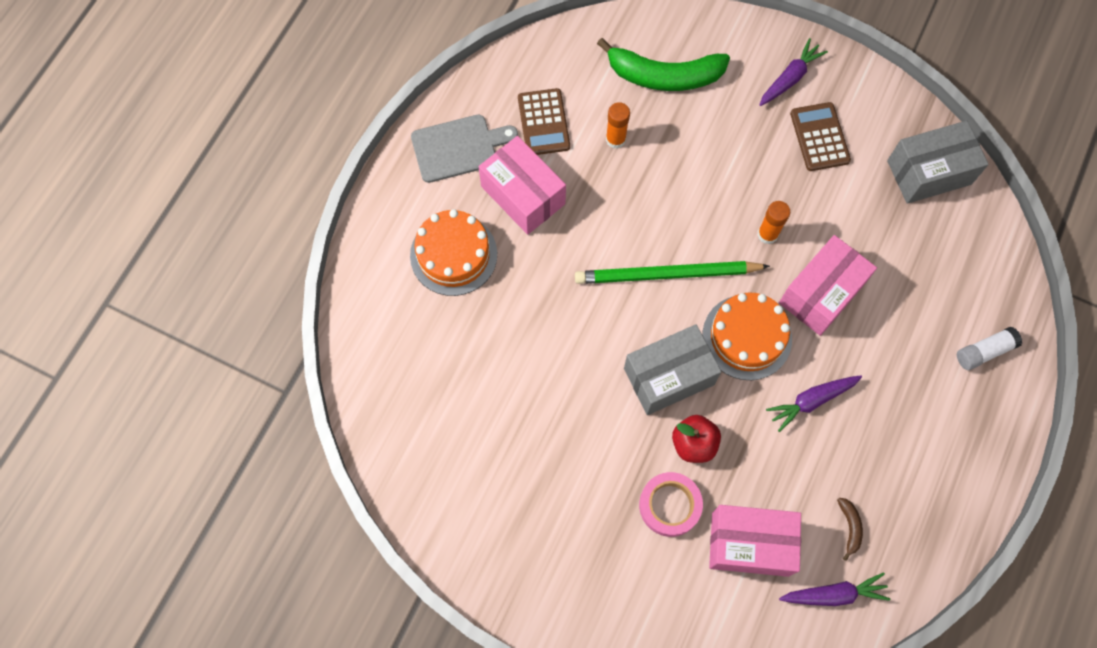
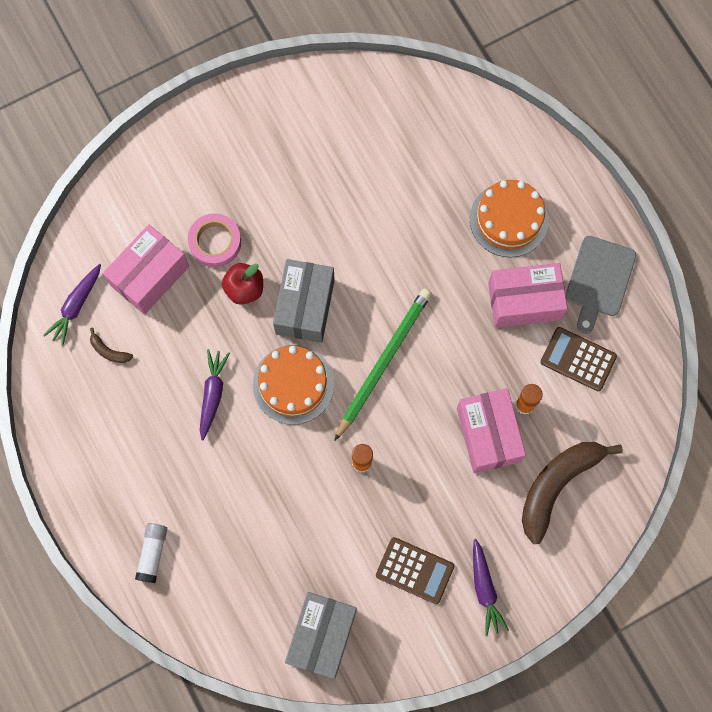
camera: 125 degrees right, 5 degrees up
green banana [597,38,730,91] -> brown banana [522,442,623,544]
pink box [779,235,877,336] -> pink box moved to [457,388,526,473]

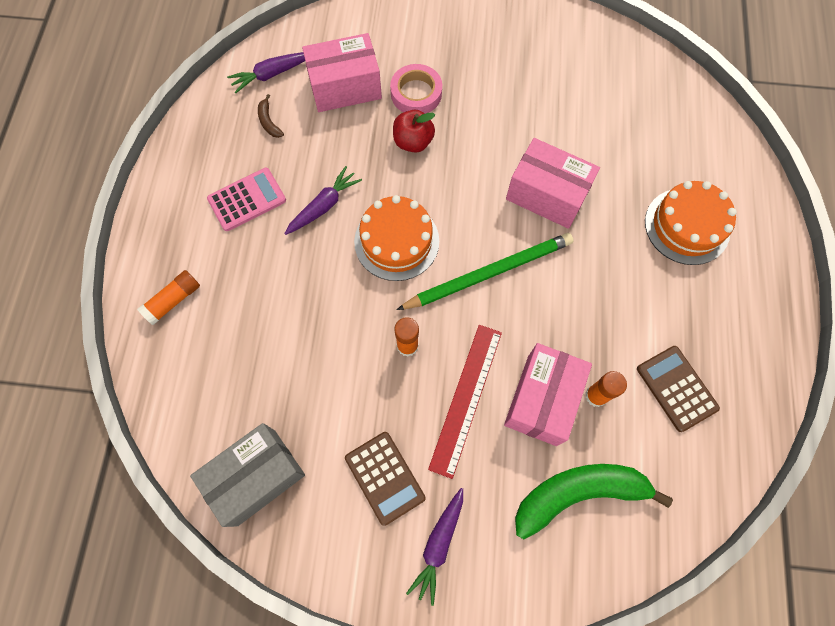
camera: 35 degrees right, 5 degrees down
white glue stick [135,523,167,583] -> orange glue stick [137,270,200,325]
grey box [273,259,335,343] -> none
pink box [488,263,568,328] -> pink box moved to [506,138,600,229]
brown banana [522,442,623,544] -> green banana [515,464,673,539]
grey cutting board [566,236,636,334] -> none
none -> pink calculator [207,168,286,231]
none -> red ruler [428,325,502,479]

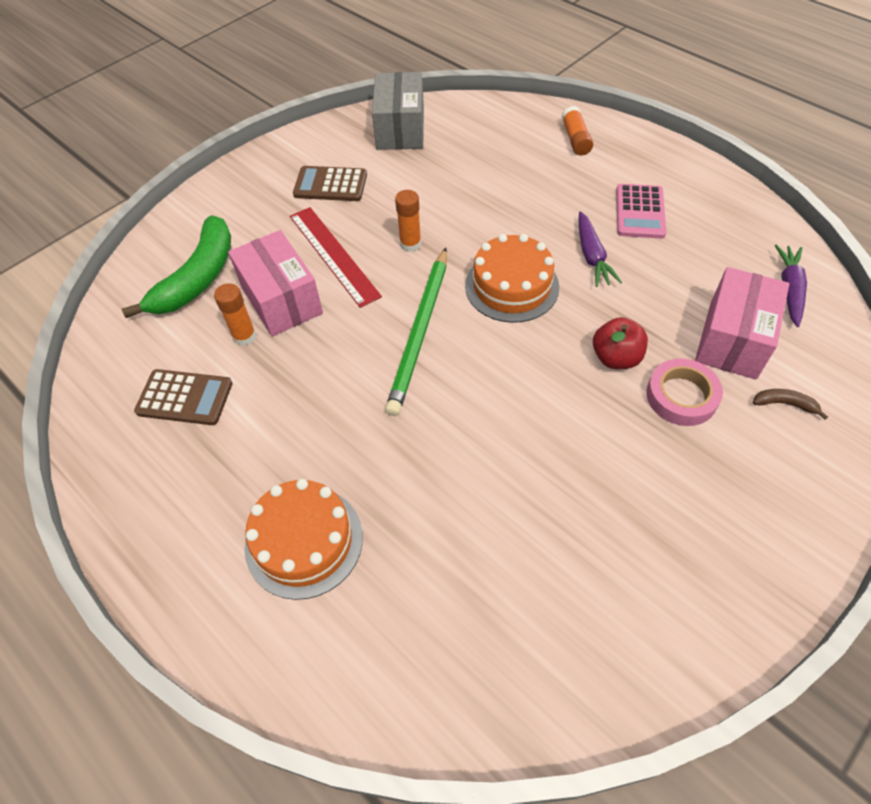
camera: 130 degrees right, 15 degrees down
brown banana [258,94,284,138] -> brown banana moved to [753,389,828,420]
purple carrot [406,488,463,606] -> none
pink box [506,138,600,229] -> none

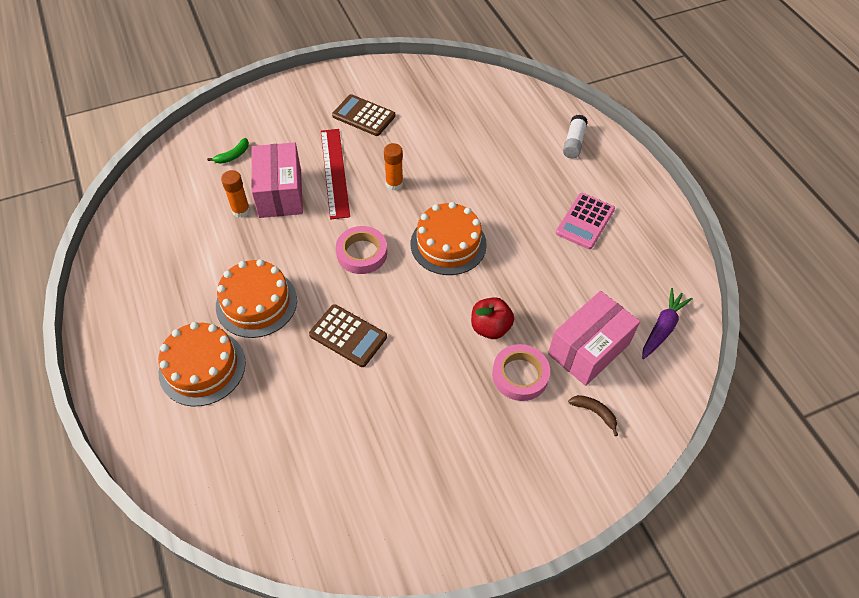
camera: 20 degrees right, 0 degrees up
green banana [122,215,231,318] -> green banana [207,138,249,164], size x0.41
brown calculator [134,369,232,425] -> brown calculator moved to [309,304,387,367]
grey box [372,72,424,150] -> none
green pencil [385,248,447,416] -> pink tape [336,226,387,274]
orange glue stick [562,106,593,155] -> white glue stick [563,115,588,158]
purple carrot [578,211,622,287] -> none
none -> orange cake [216,259,297,338]

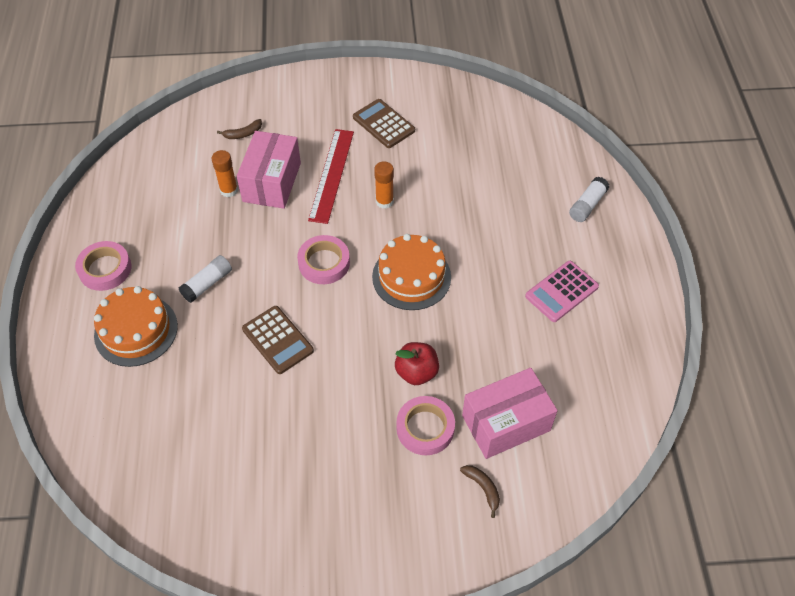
camera: 20 degrees right, 0 degrees up
green banana [207,138,249,164] -> brown banana [217,119,262,139]
orange cake [216,259,297,338] -> white glue stick [179,255,232,303]
purple carrot [642,288,693,359] -> none
none -> pink tape [75,241,131,291]

